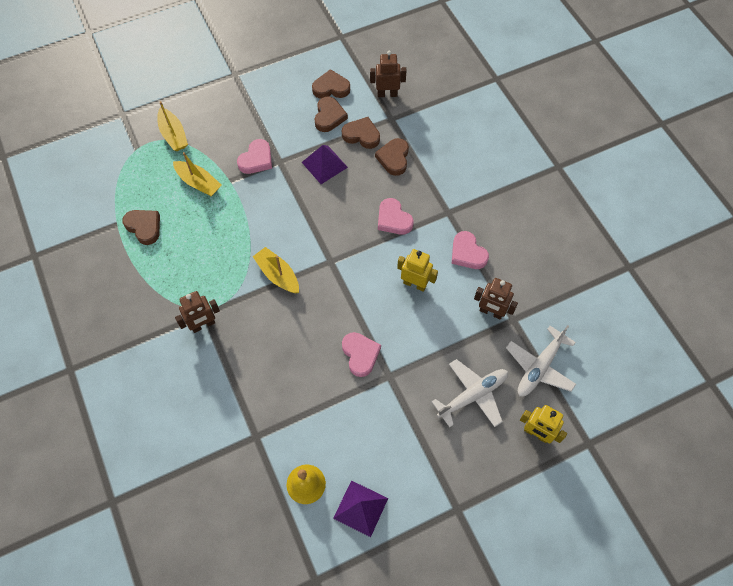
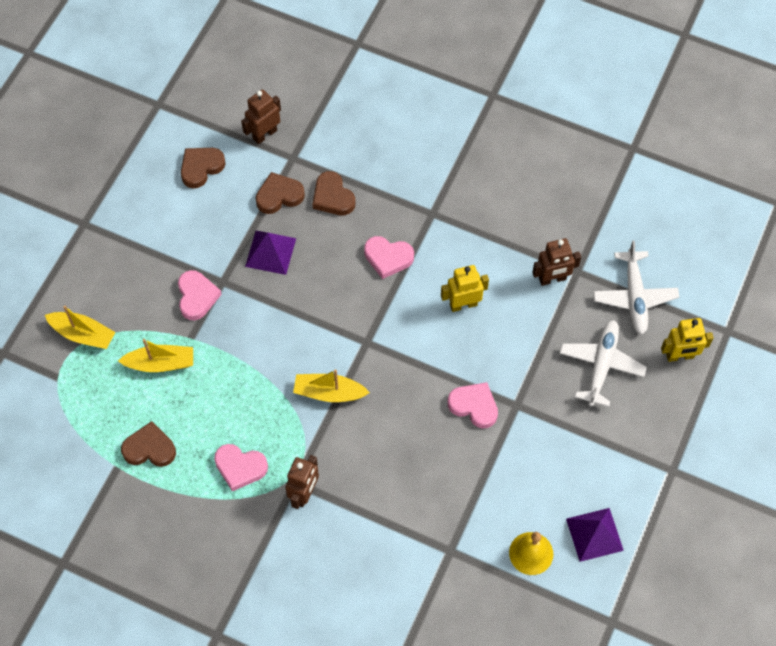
camera: 40 degrees left, 0 degrees up
brown heart [315,97,348,132] -> none
pink heart [452,231,489,269] -> pink heart moved to [214,444,268,491]

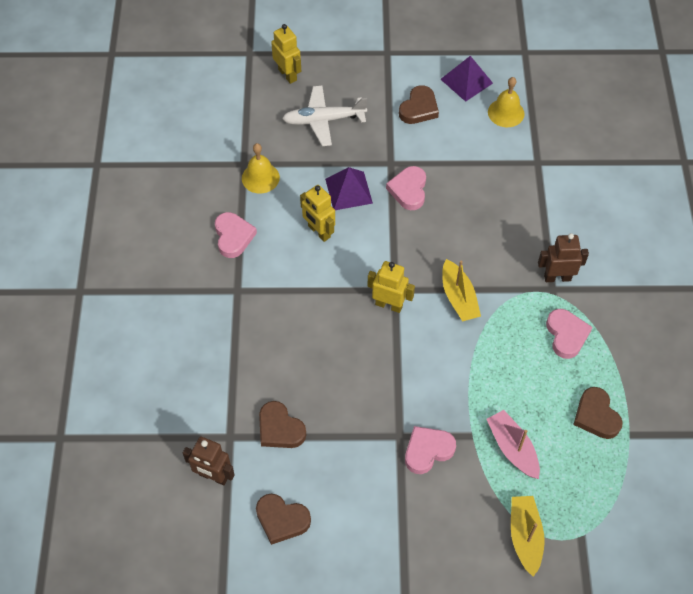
camera: 115 degrees left, 5 degrees down
yellow boat [118,339,193,372] -> pink boat [487,410,540,479]
purple pyramid [245,231,296,275] -> purple pyramid moved to [325,167,373,210]
brown heart [312,171,355,215] -> brown heart moved to [399,85,439,124]
pink heart [364,236,414,279] -> pink heart moved to [215,212,257,258]
brown robot [532,238,581,286] -> yellow bell [242,143,280,194]
white plane [593,240,679,334] -> none
none -> yellow robot [367,261,415,313]

